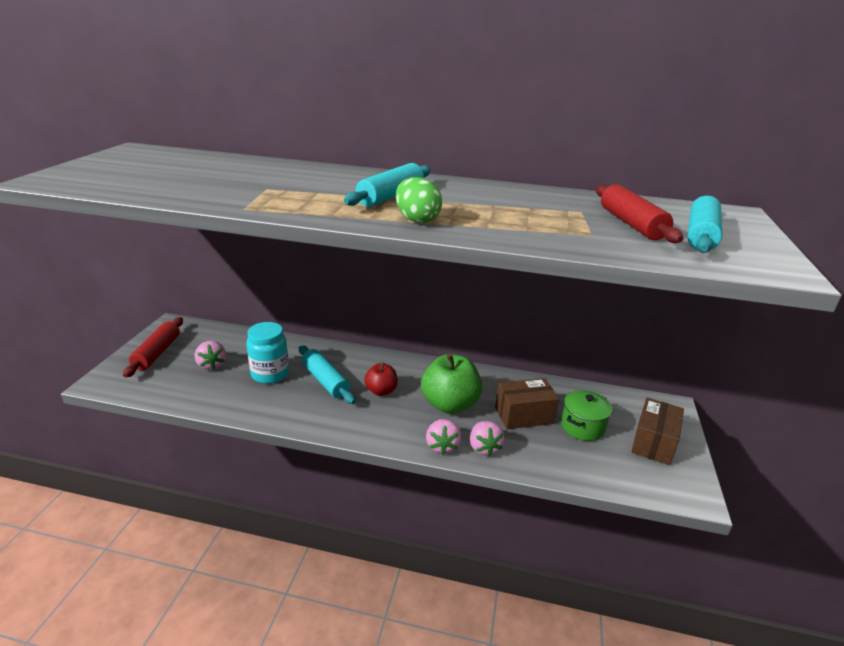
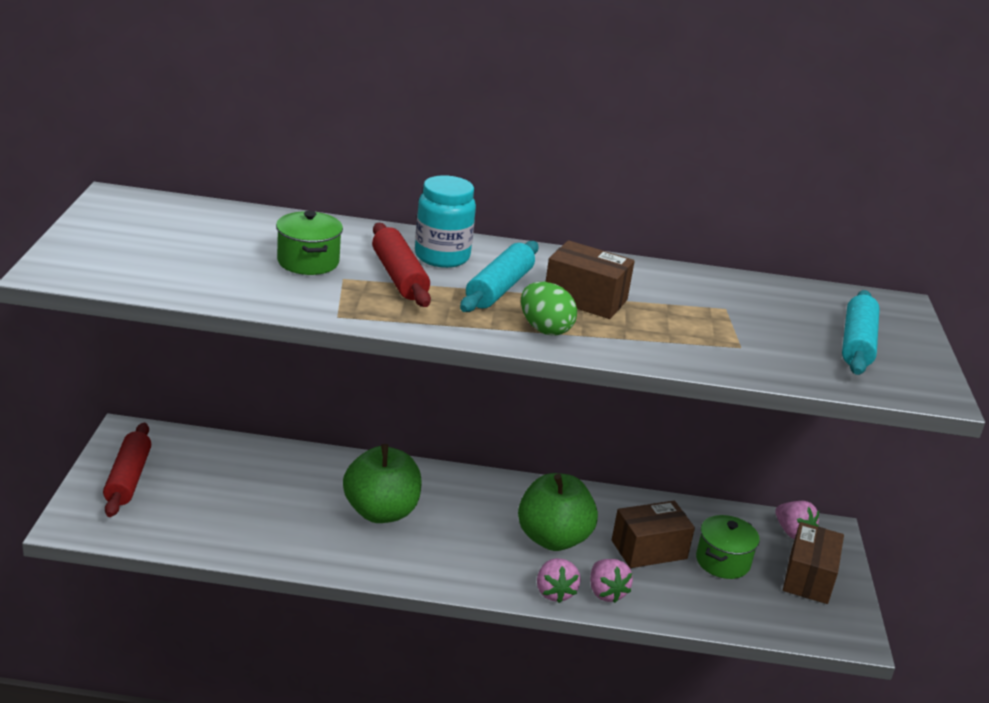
camera: 10 degrees left, 0 degrees up
pink strawberry [195,341,226,370] -> pink strawberry moved to [775,501,819,539]
turquoise jar [246,322,289,384] -> turquoise jar moved to [415,175,476,268]
turquoise rolling pin [299,345,356,404] -> green apple [343,444,422,523]
red apple [364,362,398,396] -> none
red rolling pin [596,184,683,243] -> red rolling pin moved to [372,223,431,307]
none -> green pot [276,211,343,275]
none -> brown box [545,240,635,319]

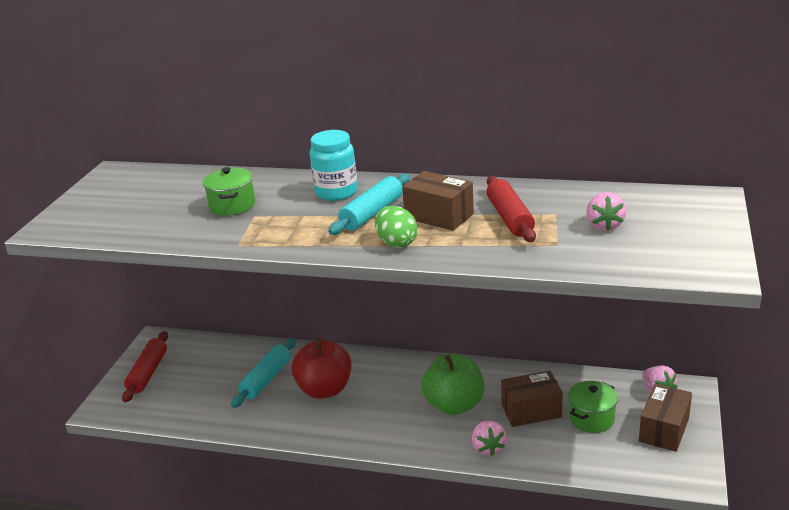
camera: 15 degrees right, 0 degrees up
green apple [343,444,422,523] -> red apple [292,338,352,399]
red rolling pin [372,223,431,307] -> red rolling pin moved to [487,176,536,242]
pink strawberry [537,558,581,603] -> pink strawberry moved to [586,192,626,231]
turquoise rolling pin [842,290,880,375] -> turquoise rolling pin moved to [231,338,296,408]

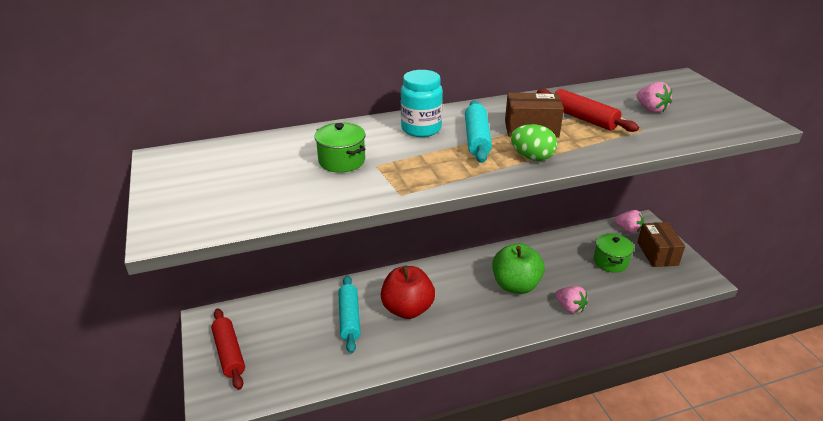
camera: 35 degrees left, 5 degrees up
brown box [501,371,563,427] -> none

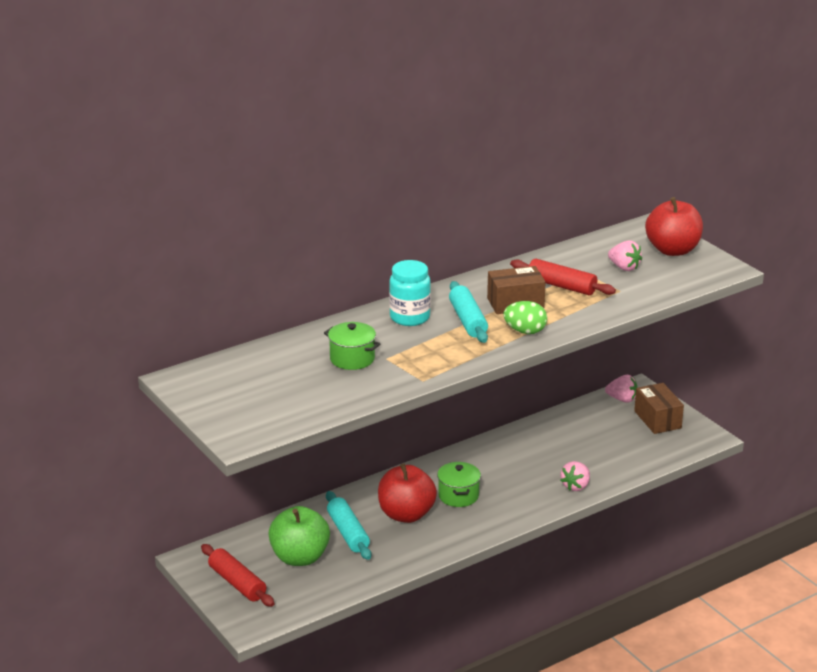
camera: 15 degrees left, 5 degrees down
green apple [492,243,545,294] -> green apple moved to [268,506,330,566]
pink strawberry [556,286,588,314] -> pink strawberry turned 90 degrees clockwise [560,461,590,491]
green pot [594,233,634,273] -> green pot moved to [437,462,481,507]
none -> red apple [645,197,703,256]

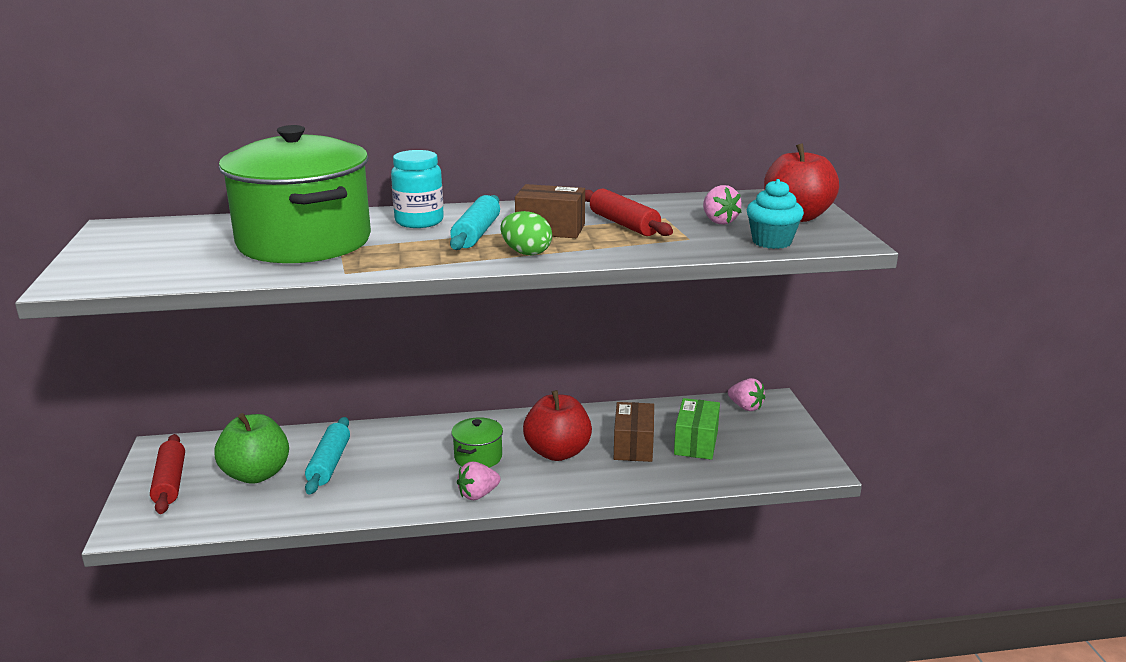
camera: 25 degrees right, 5 degrees down
green pot [324,322,381,370] -> green pot [219,125,371,263], size x2.40
red apple [378,463,437,523] -> red apple moved to [523,390,592,461]
pink strawberry [560,461,590,491] -> pink strawberry moved to [457,462,501,500]
brown box [634,383,684,434] -> brown box moved to [614,402,654,462]
none -> green box [674,398,720,460]
none -> turquoise cupcake [747,179,804,249]

